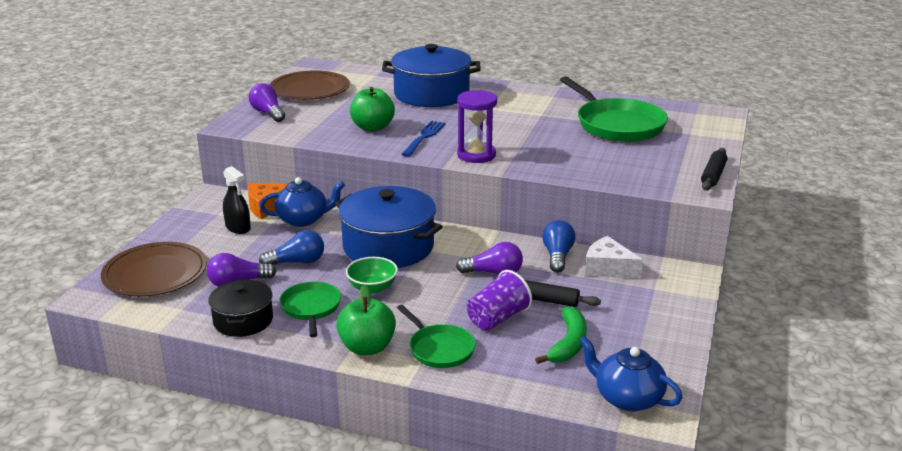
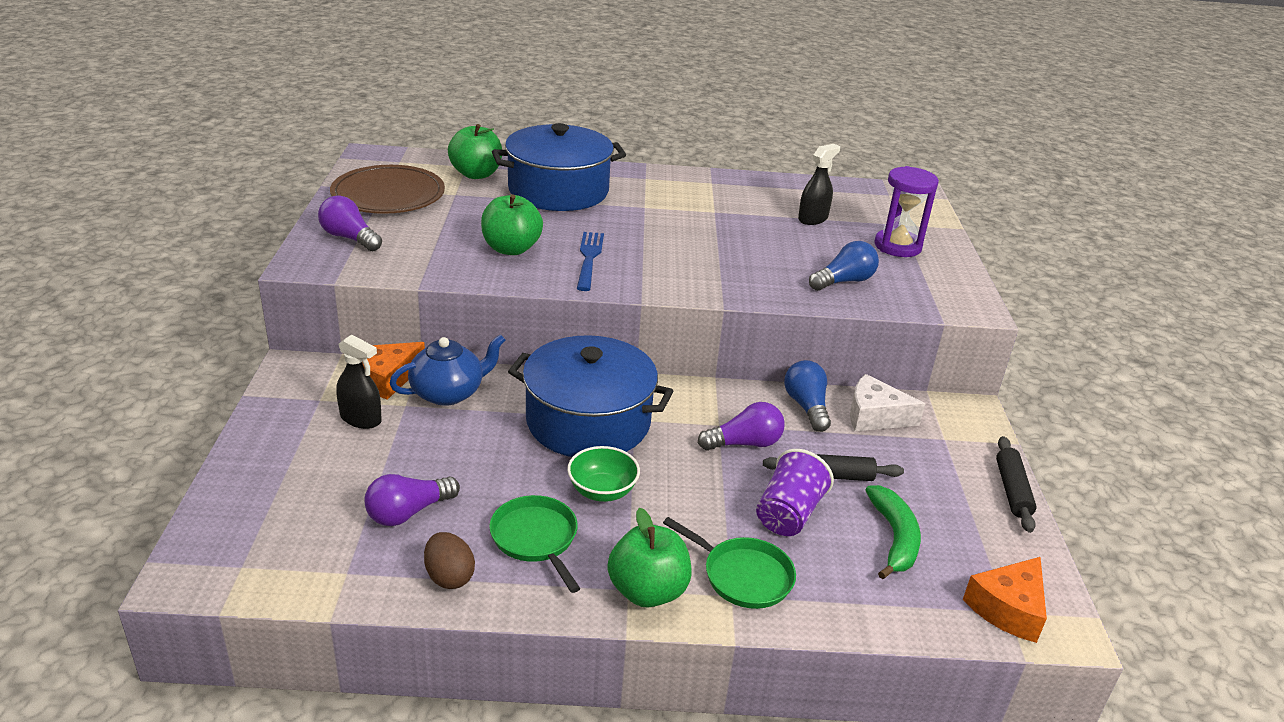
camera: 20 degrees left, 5 degrees up
brown plate [101,242,207,297] -> none
black pot [208,280,273,337] -> brown egg [424,532,475,589]
blue light bulb [259,230,324,265] -> blue light bulb moved to [809,241,879,291]
purple hourglass [457,90,497,163] -> purple hourglass moved to [874,166,939,257]
green pan [560,76,668,142] -> black spray bottle [798,144,840,225]
blue teapot [579,336,683,411] -> orange cheese [963,557,1047,643]
black rolling pin [701,148,727,191] -> black rolling pin moved to [996,436,1036,533]
none -> green apple [448,124,502,179]

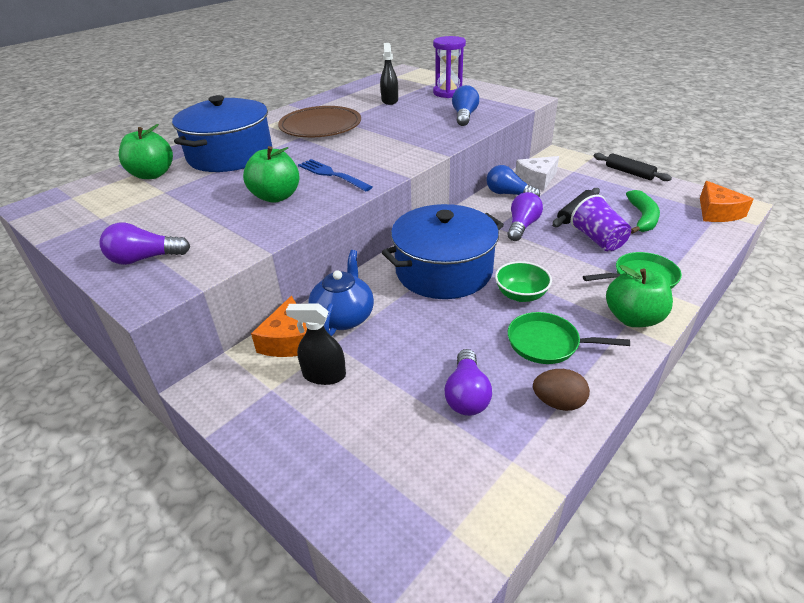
camera: 45 degrees left, 5 degrees up
brown plate [330,165,445,214] -> brown plate moved to [278,106,361,137]
black spray bottle [336,335,382,429] -> black spray bottle turned 150 degrees counterclockwise [286,304,346,385]
green banana [866,485,921,579] -> green banana turned 60 degrees clockwise [626,190,660,234]

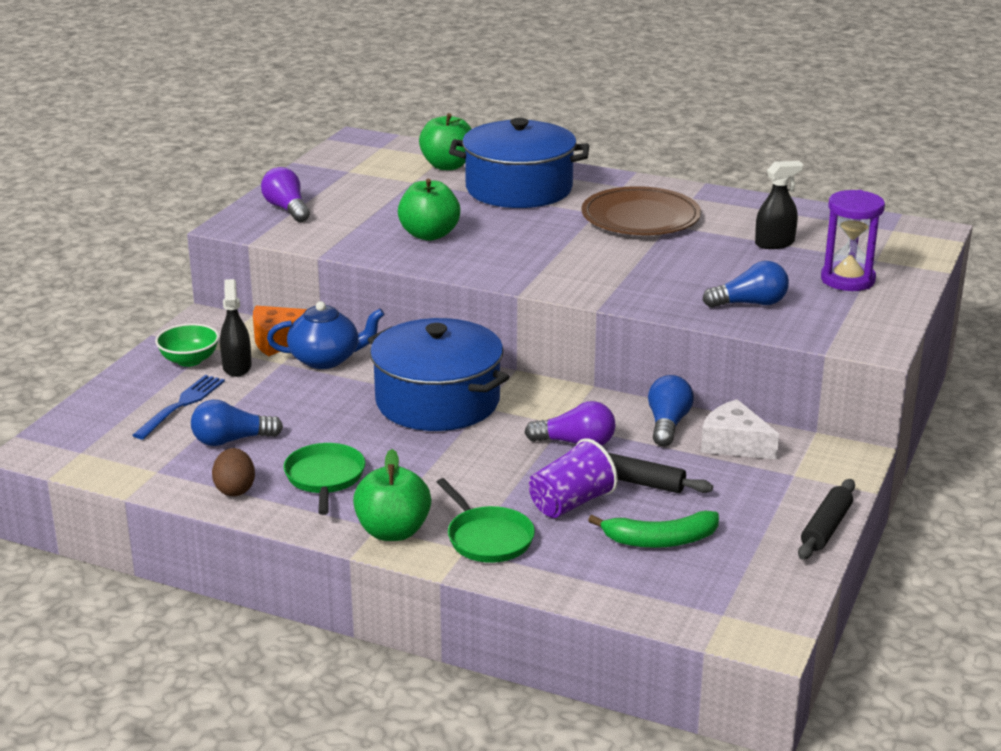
camera: 70 degrees right, 10 degrees down
blue fork [298,159,372,192] -> blue fork moved to [132,375,225,439]
purple light bulb [444,349,492,416] -> blue light bulb [191,400,283,446]
green bowl [495,261,552,302] -> green bowl moved to [155,323,219,367]
orange cheese [700,181,754,222] -> none

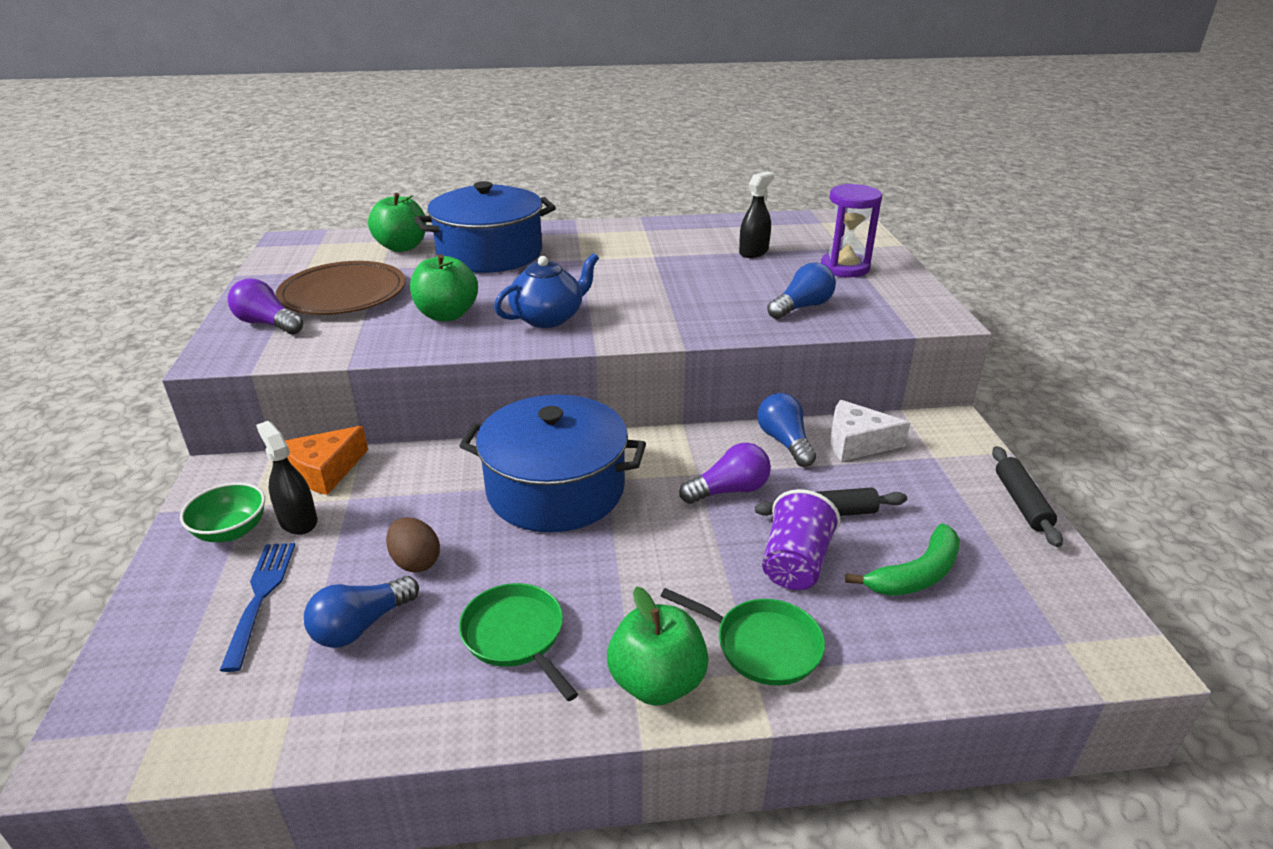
camera: 30 degrees left, 5 degrees up
brown egg [212,448,255,496] -> brown egg moved to [386,517,440,573]
blue teapot [267,301,385,369] -> blue teapot moved to [494,253,599,328]
brown plate [581,186,701,235] -> brown plate moved to [276,261,405,315]

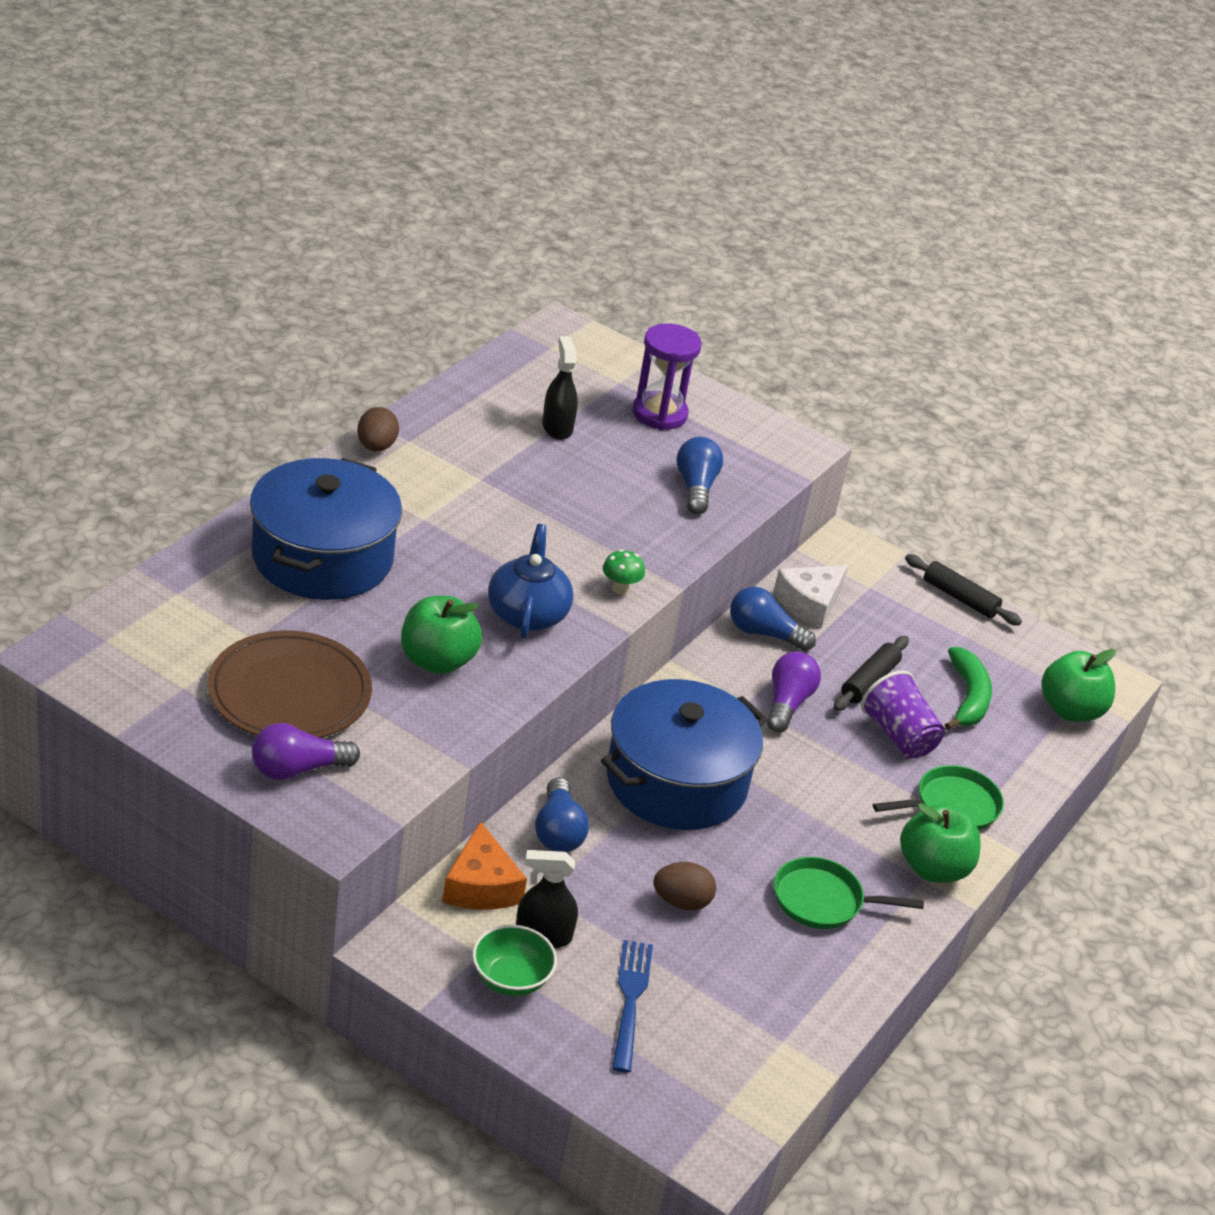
camera: 55 degrees left, 5 degrees up
blue fork [220,543,295,672] -> blue fork turned 60 degrees clockwise [612,940,653,1073]
blue light bulb [304,576,419,648] -> blue light bulb moved to [535,777,589,852]
green apple [368,193,426,252] -> green apple moved to [1041,649,1116,722]
none -> brown egg [357,407,399,452]
none -> green mushroom [603,549,645,595]

